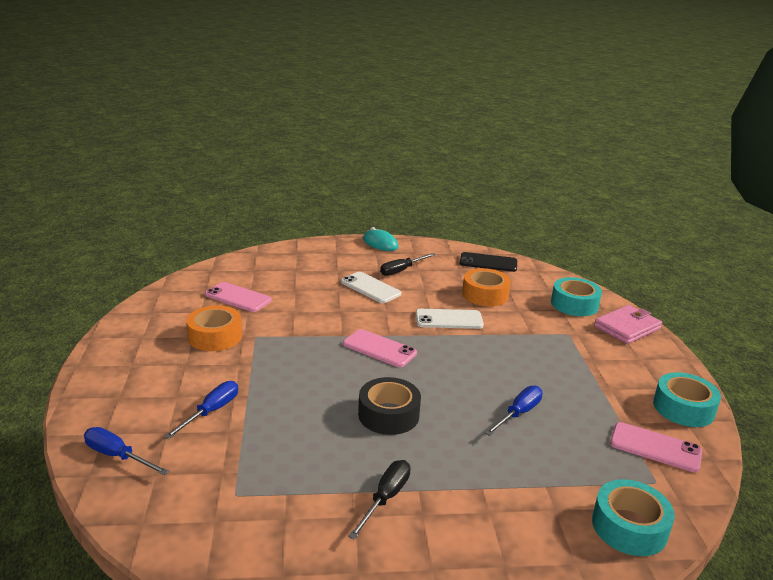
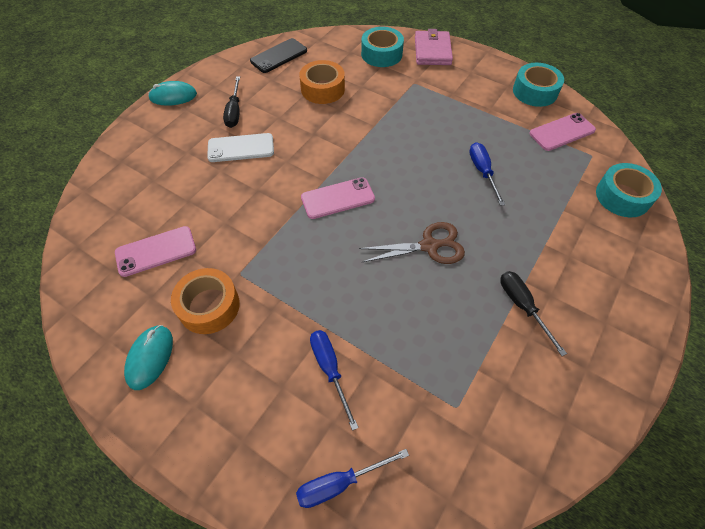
camera: 50 degrees left, 30 degrees up
black tape [358,377,421,435] -> brown scissors [359,222,465,264]
white phone [416,309,484,329] -> none
none -> turquoise mouse [124,325,173,390]

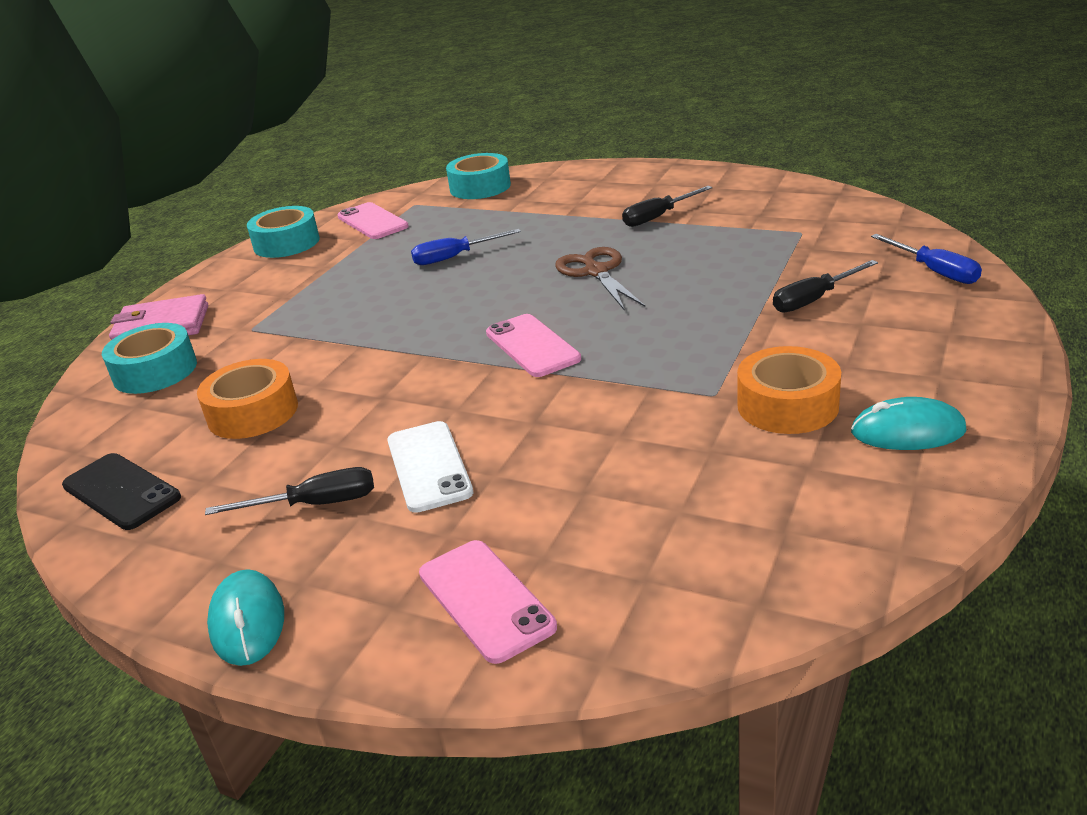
camera: 95 degrees left, 25 degrees down
pink phone [115,226,196,277] -> pink phone moved to [419,540,557,664]
blue screwdriver [310,330,359,431] -> black screwdriver [773,260,878,313]

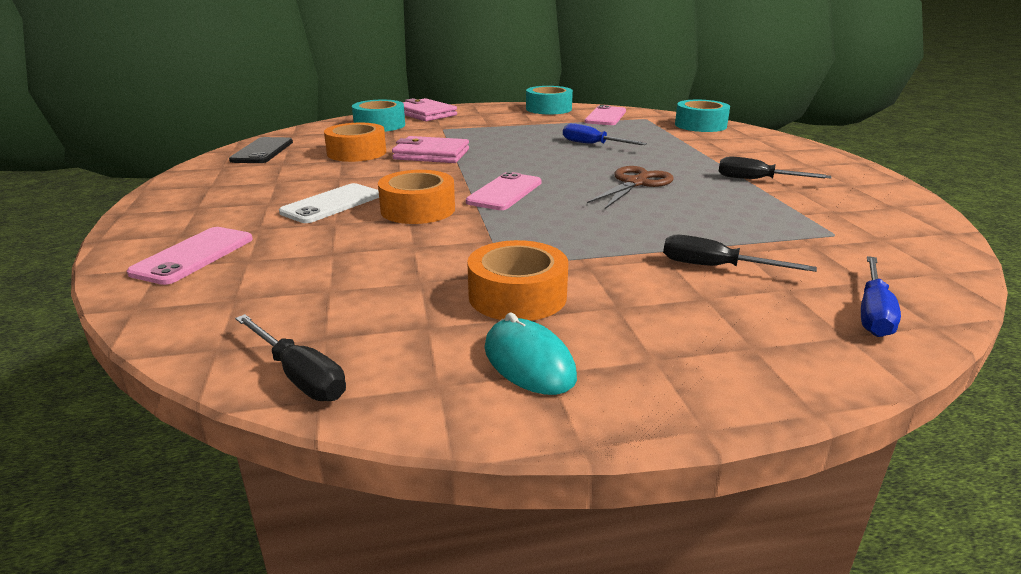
camera: 50 degrees right, 5 degrees down
black screwdriver [205,467,374,515] -> black screwdriver moved to [235,314,346,401]
turquoise mouse [207,569,284,666] -> none
none -> orange tape [378,170,455,224]
none -> pink wallet [392,136,469,163]

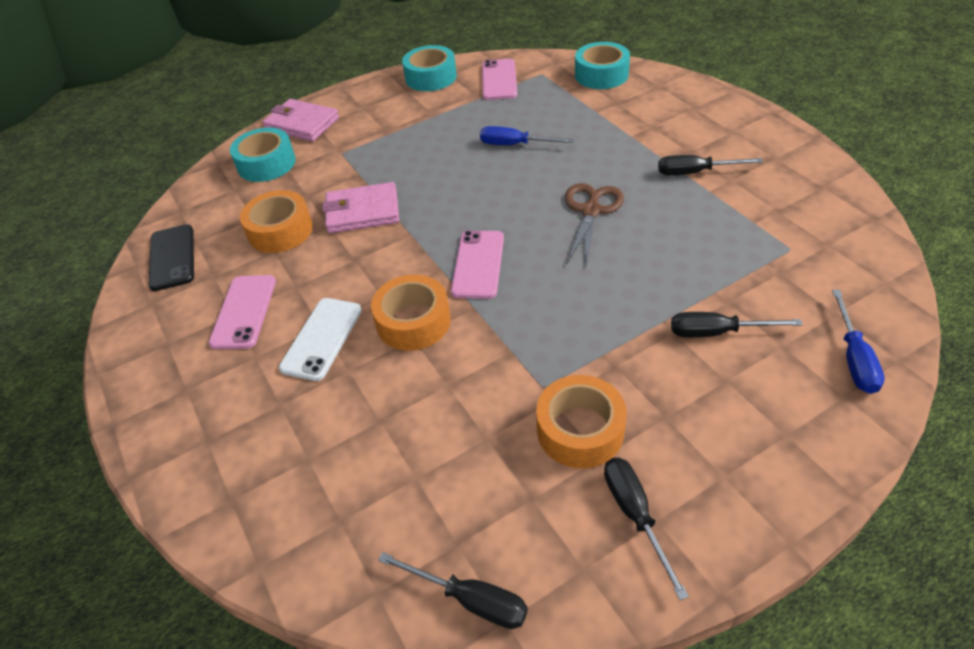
camera: 15 degrees left, 20 degrees up
pink phone [127,227,253,285] -> pink phone moved to [209,275,276,349]
turquoise mouse [484,313,577,395] -> black screwdriver [604,458,689,600]

